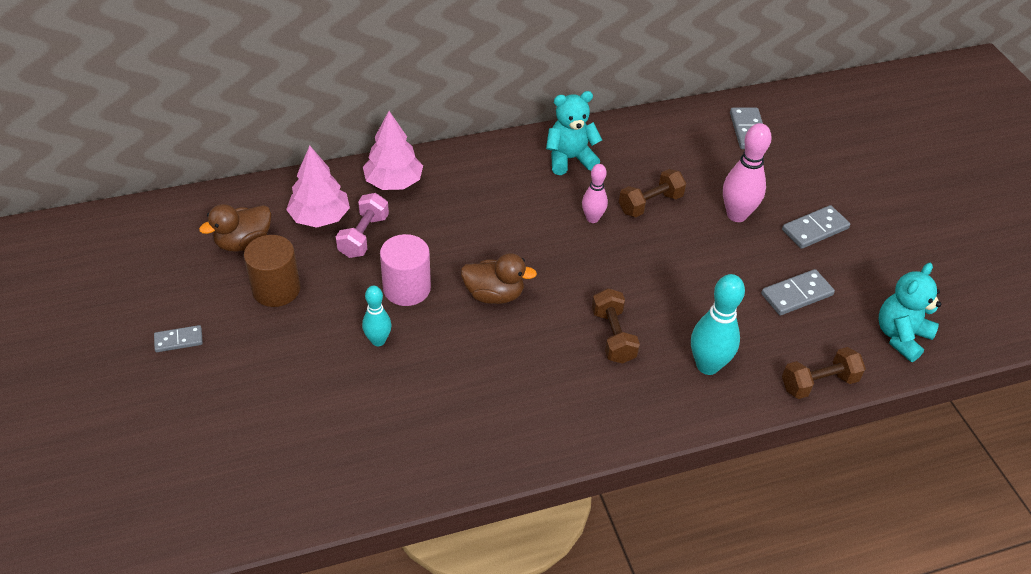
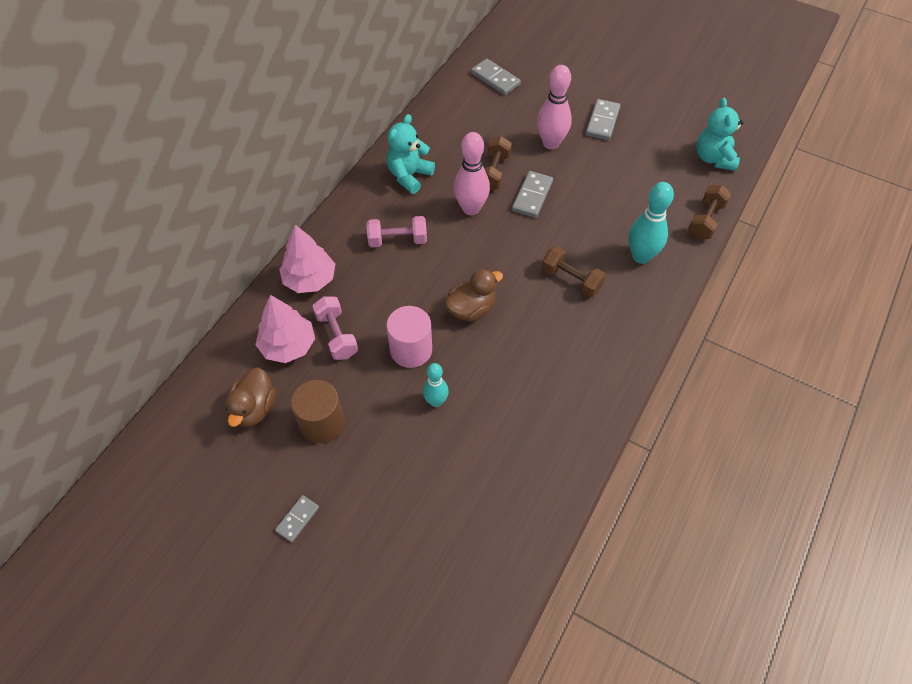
camera: 40 degrees left, 10 degrees up
pink bowling pin [582,164,608,223] -> pink bowling pin [454,132,490,215], size x1.63
grey domino [761,269,835,315] -> grey domino moved to [512,171,553,218]
none -> pink dumbbell [367,216,427,247]

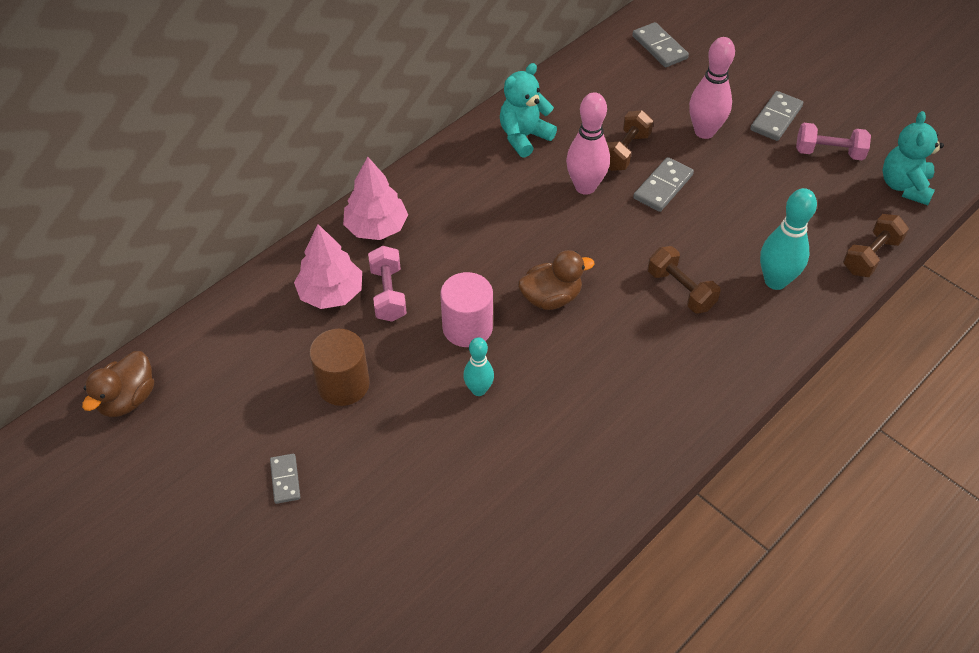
camera: 15 degrees right, 5 degrees down
brown duck [225,367,276,427] -> brown duck moved to [82,351,154,417]
grey domino [275,495,319,542] -> grey domino turned 60 degrees counterclockwise [270,454,300,504]
pink dumbbell [367,216,427,247] -> pink dumbbell moved to [796,123,871,161]

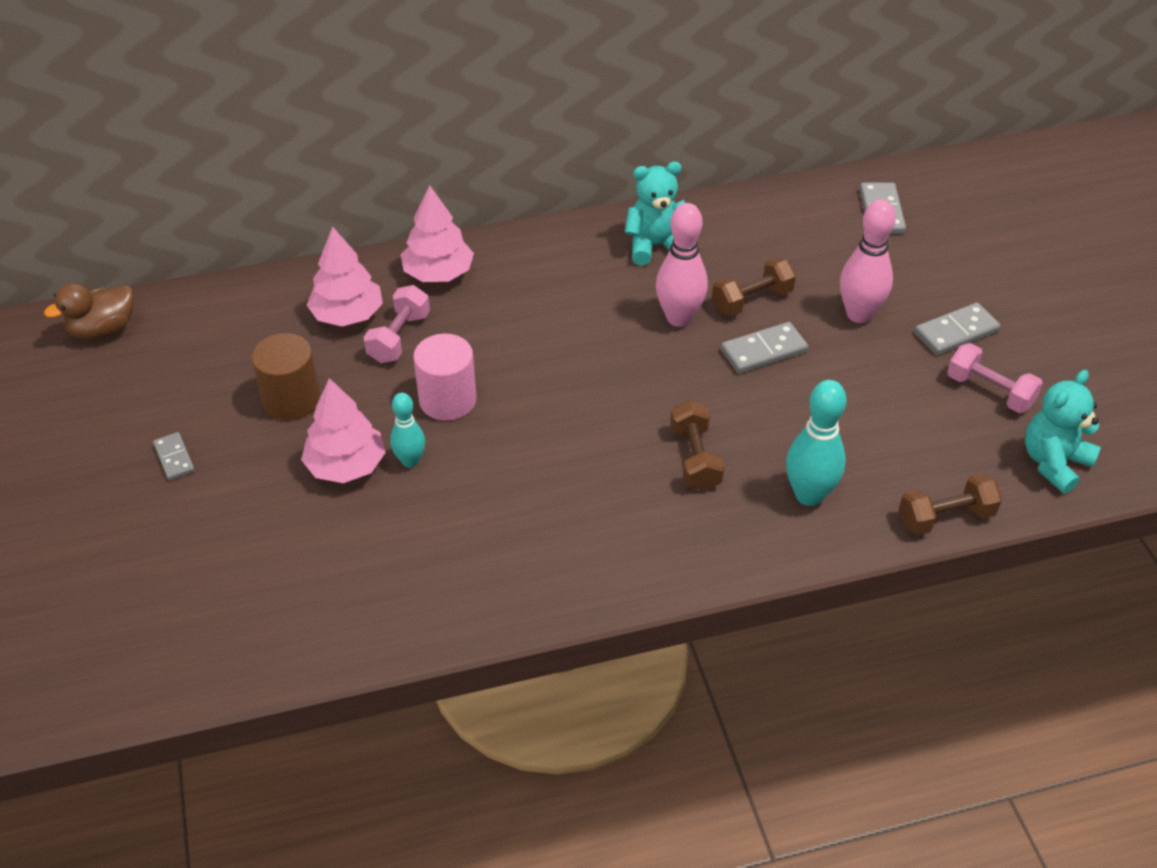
camera: 30 degrees right, 5 degrees down
grey domino [270,454,300,504] -> grey domino turned 45 degrees counterclockwise [153,432,195,480]
brown duck [518,250,594,310] -> none
none -> pink tree [301,378,386,483]

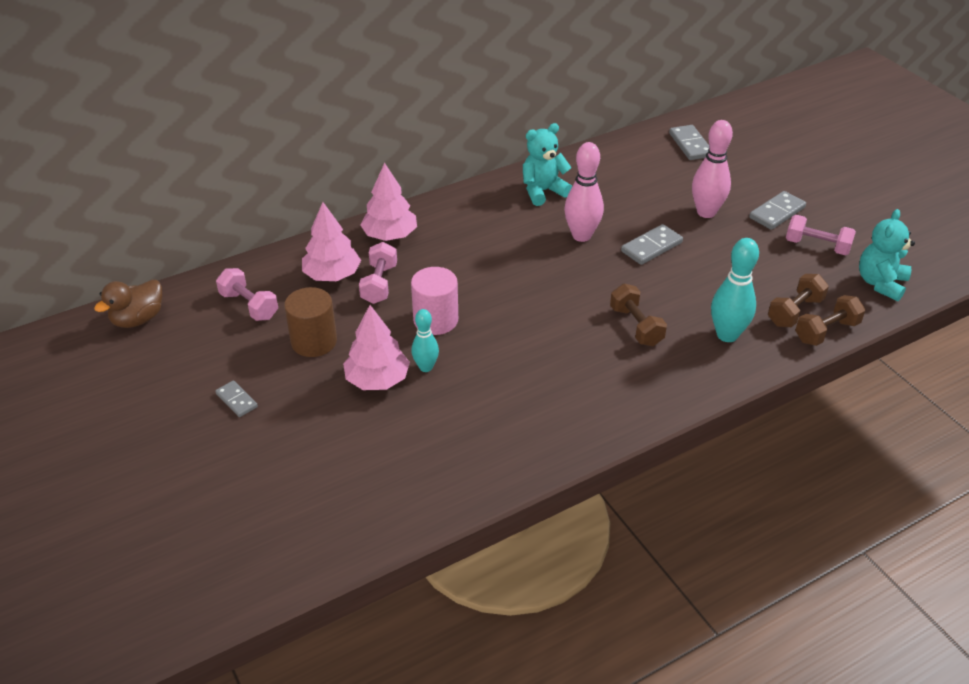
camera: 15 degrees left, 5 degrees down
brown dumbbell [712,257,796,316] -> brown dumbbell moved to [768,274,829,327]
none -> pink dumbbell [216,268,278,321]

